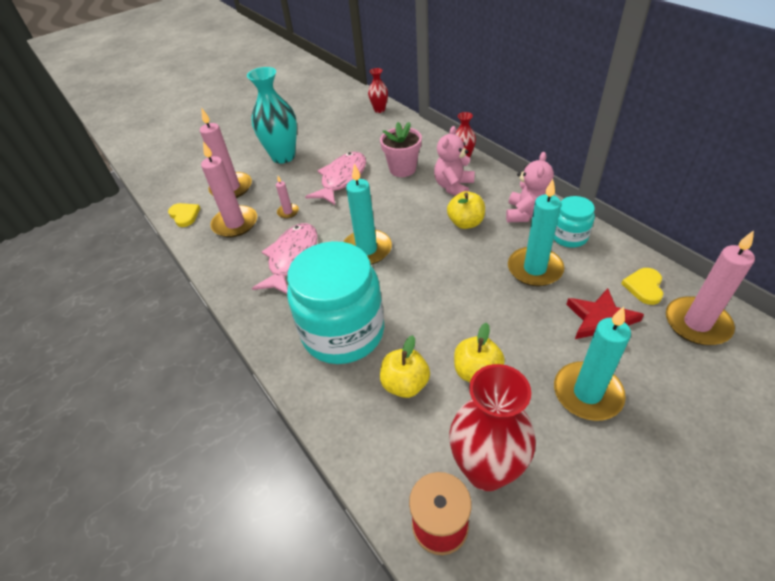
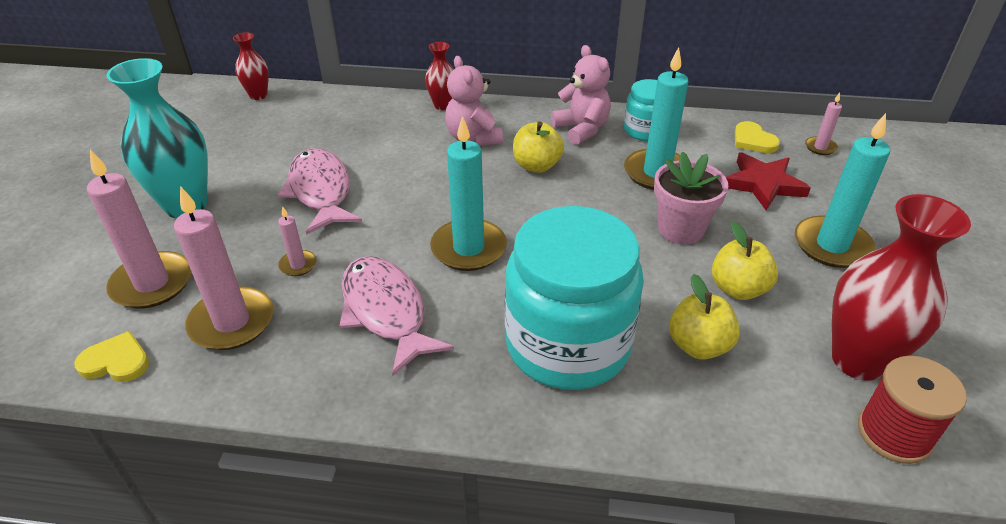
camera: 50 degrees left, 5 degrees down
pink flower pot [380,122,422,177] -> pink flower pot moved to [654,152,729,244]
pink candle [666,230,755,345] -> pink candle [805,93,842,155], size x0.48

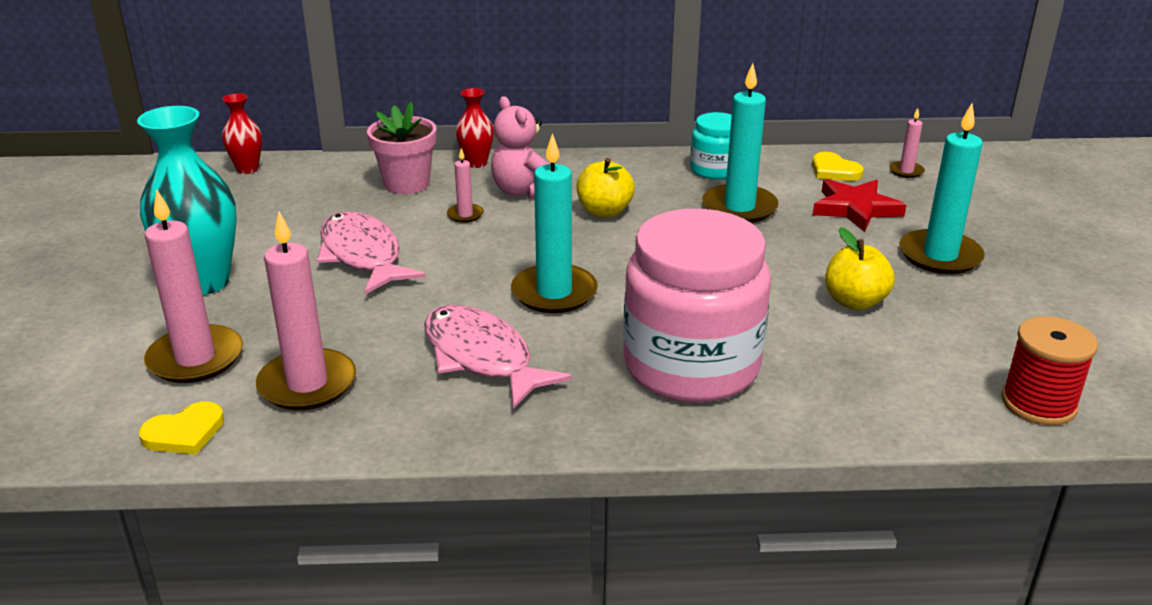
camera: 10 degrees left, 10 degrees down
yellow heart [74,331,149,382] -> yellow heart turned 150 degrees clockwise [139,401,224,455]
pink candle [278,206,317,276] -> pink candle moved to [447,148,484,223]
turquoise jar [505,206,644,390] -> pink jar [623,209,771,403]
pink teddy bear [551,45,611,145] -> none
pink flower pot [654,152,729,244] -> pink flower pot moved to [367,102,437,194]
yellow apple [669,274,740,359] -> none
red vase [832,194,971,381] -> none

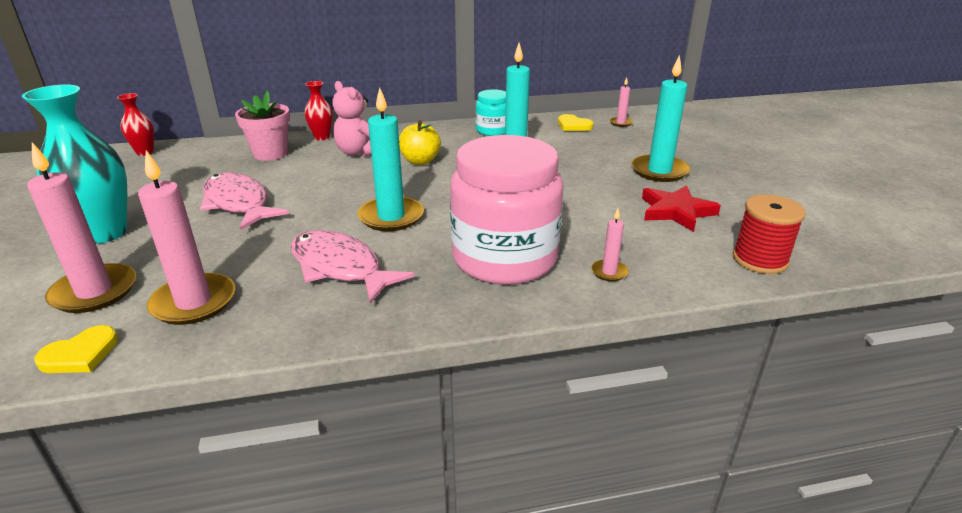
camera: 10 degrees left, 0 degrees up
pink candle [447,148,484,223] -> pink candle moved to [591,209,628,281]
red star [813,179,906,232] -> red star moved to [642,185,721,232]
yellow apple [825,227,895,310] -> none

